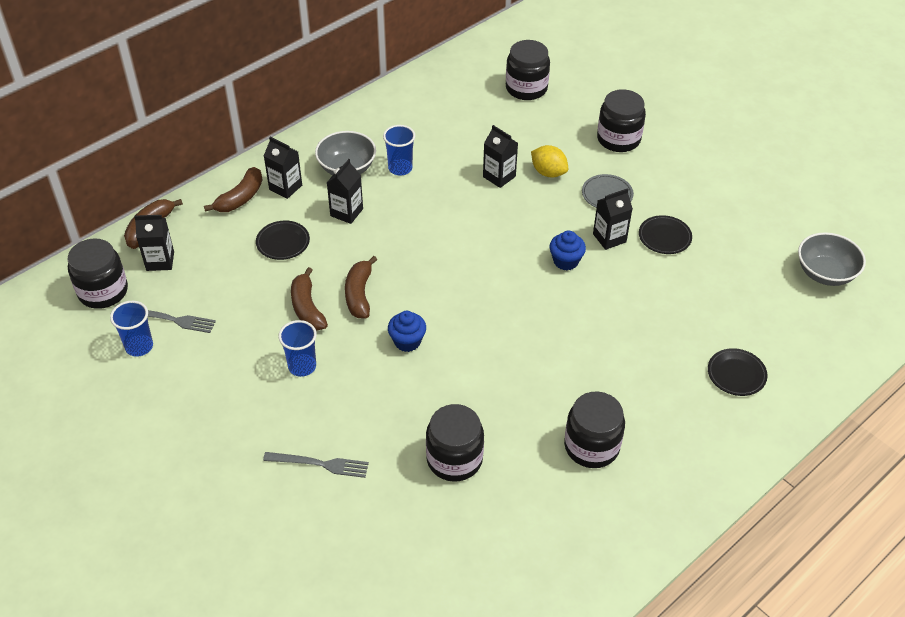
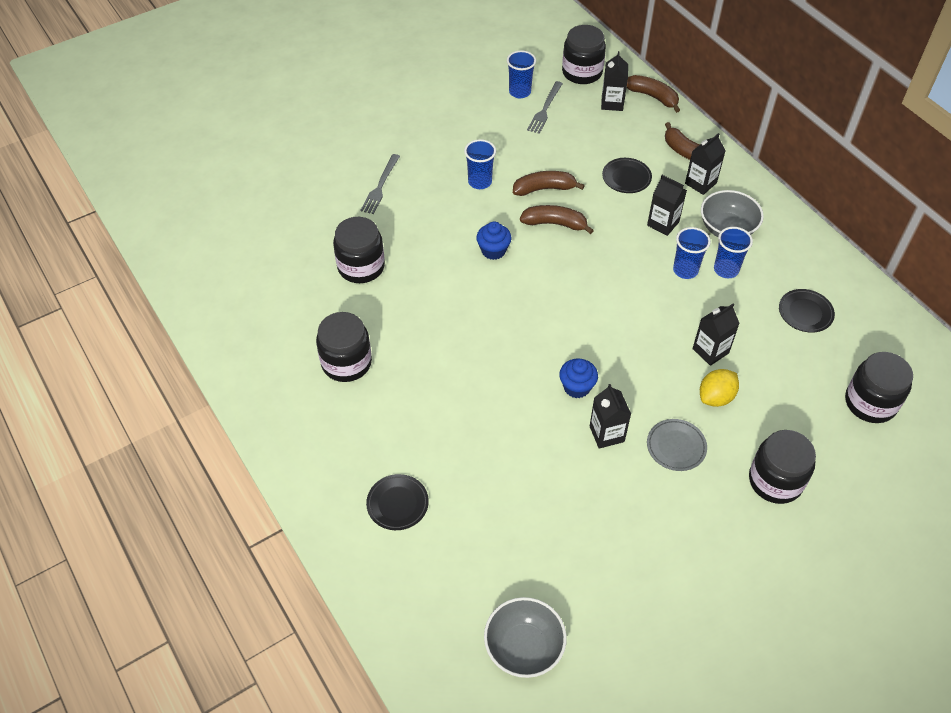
camera: 100 degrees right, 5 degrees up
black plate [639,215,692,254] -> black plate moved to [779,289,835,333]
none -> blue cup [673,227,711,279]

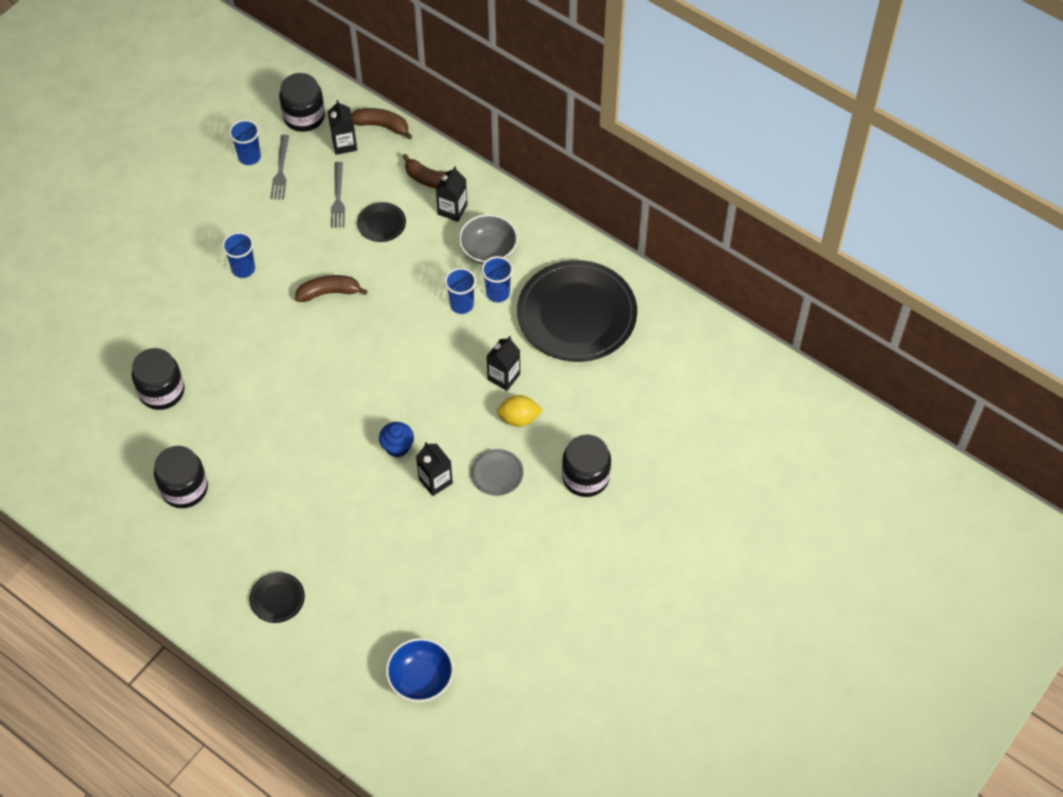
camera: 20 degrees left, 5 degrees up
grey fork [360,154,400,214] -> grey fork moved to [331,162,345,228]
blue cupcake [476,222,512,260] -> none
grey bowl [484,597,567,678] -> blue bowl [386,638,454,702]
brown banana [513,171,585,196] -> none
black carton [647,175,687,236] -> none
yellow lemon [700,369,739,407] -> yellow lemon turned 60 degrees clockwise [497,395,543,427]
black plate [779,289,835,333] -> black plate [517,260,637,362], size x2.39
black jar [845,352,913,423] -> none

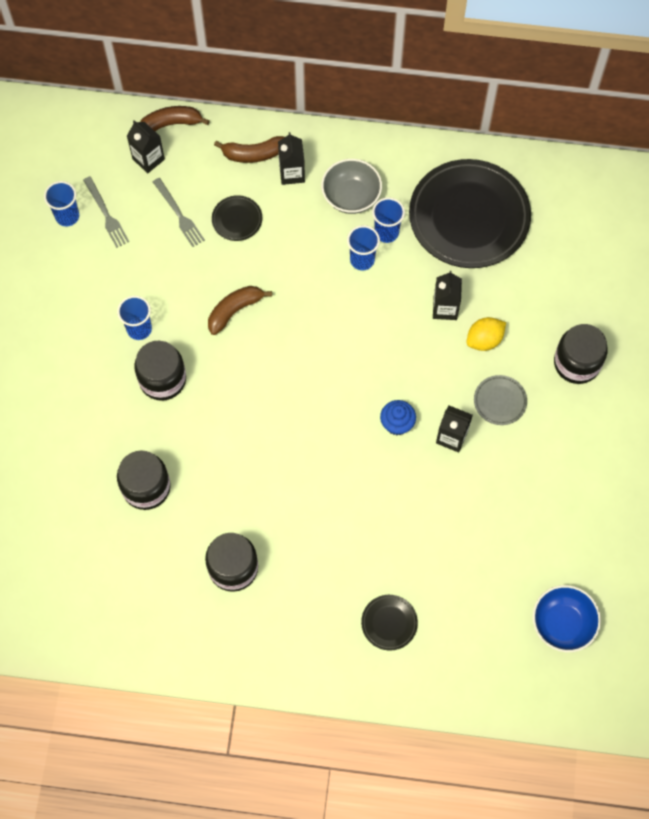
camera: 30 degrees left, 10 degrees up
black jar [279,73,325,132] -> black jar moved to [134,341,186,401]

